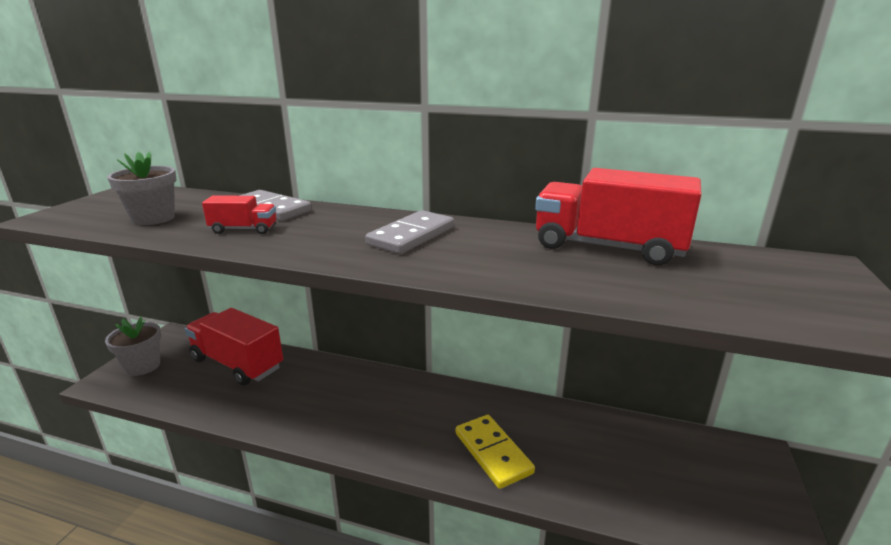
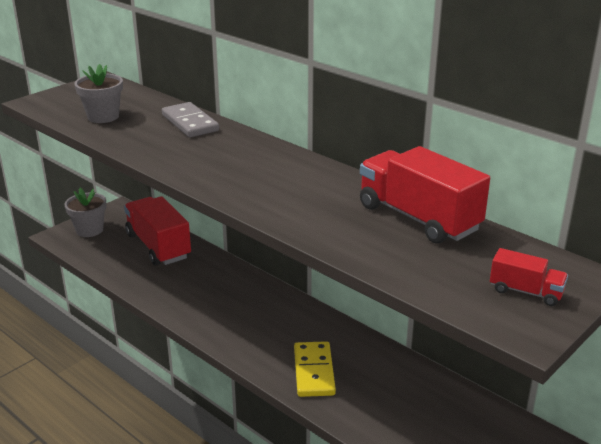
camera: 25 degrees right, 5 degrees up
red truck [202,195,276,234] -> red truck moved to [490,248,568,306]
grey domino [365,210,454,254] -> none

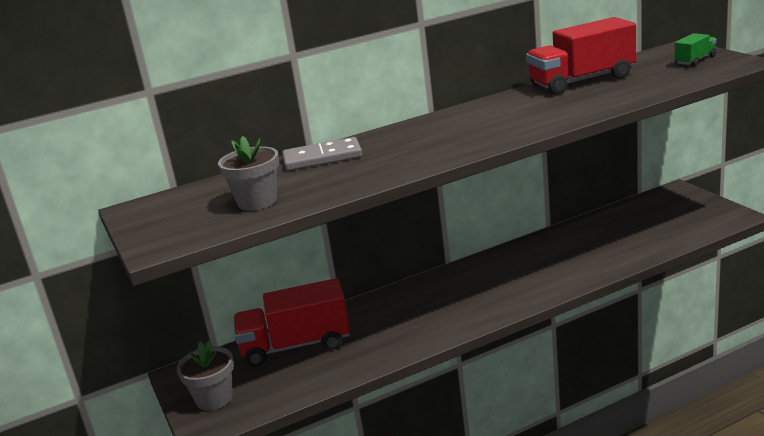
camera: 65 degrees left, 5 degrees down
yellow domino [294,341,336,397] -> none
red truck [490,248,568,306] -> green truck [675,33,717,66]

